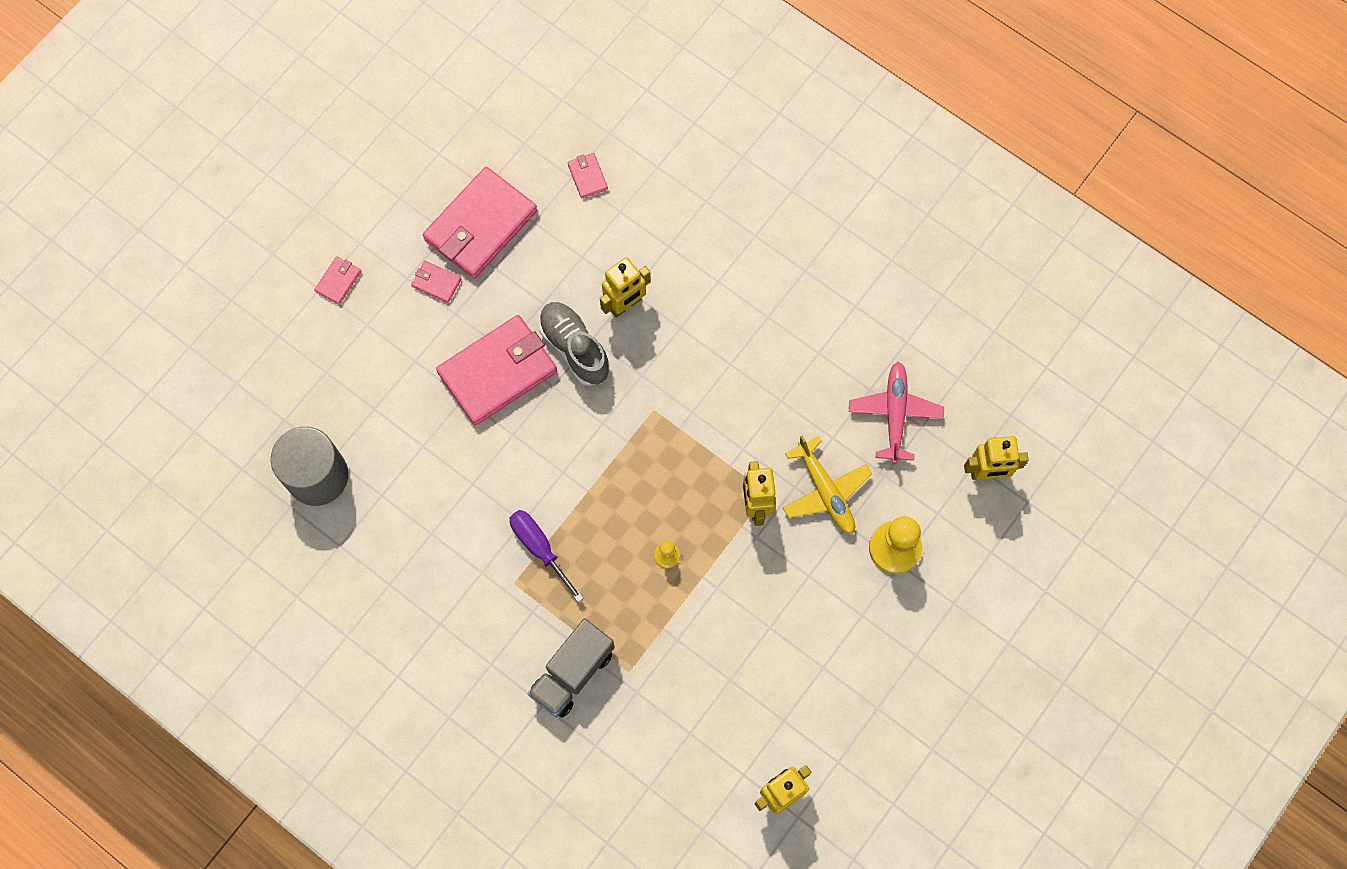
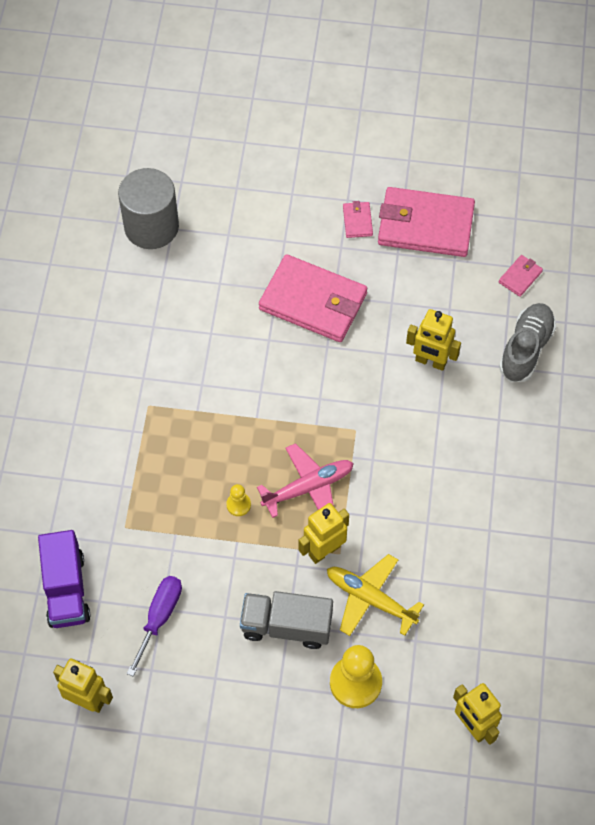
camera: 60 degrees right, 10 degrees down
pink wallet [314,256,361,305] -> none
purple screwdriver [510,510,584,602] -> purple screwdriver moved to [127,576,182,676]
grey truck [528,618,615,718] -> grey truck moved to [240,591,333,649]
grey shoe [539,302,610,386] -> grey shoe moved to [499,303,556,382]
yellow plane [782,435,872,534] -> yellow plane turned 90 degrees clockwise [327,554,424,636]
pink plane [849,361,944,464] -> pink plane moved to [257,443,354,518]
none -> purple truck [38,530,91,628]

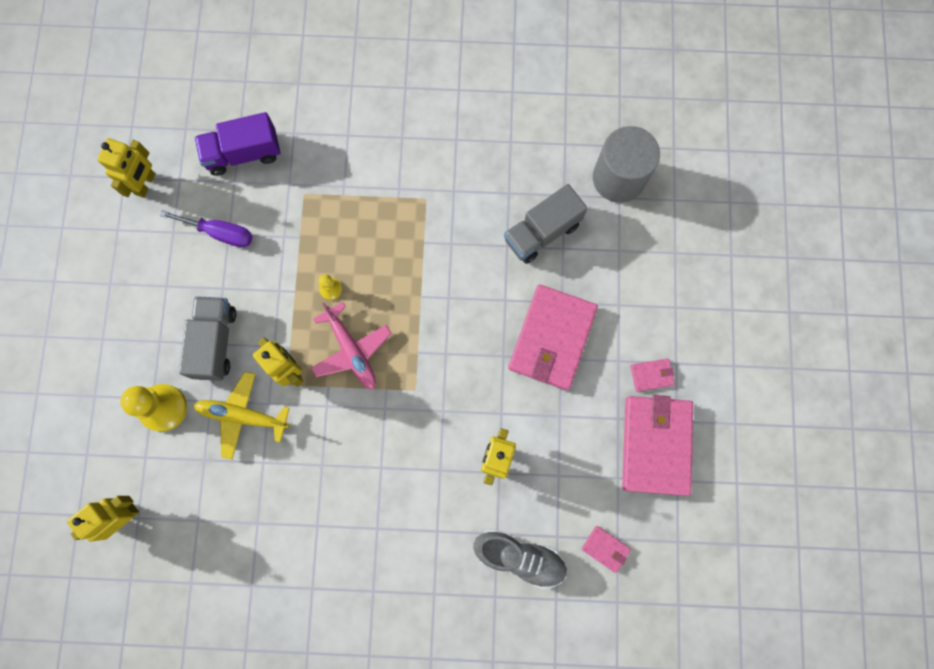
camera: 85 degrees right, 15 degrees up
yellow plane [327,554,424,636] -> yellow plane turned 105 degrees counterclockwise [193,371,289,460]
none -> grey truck [504,184,588,264]

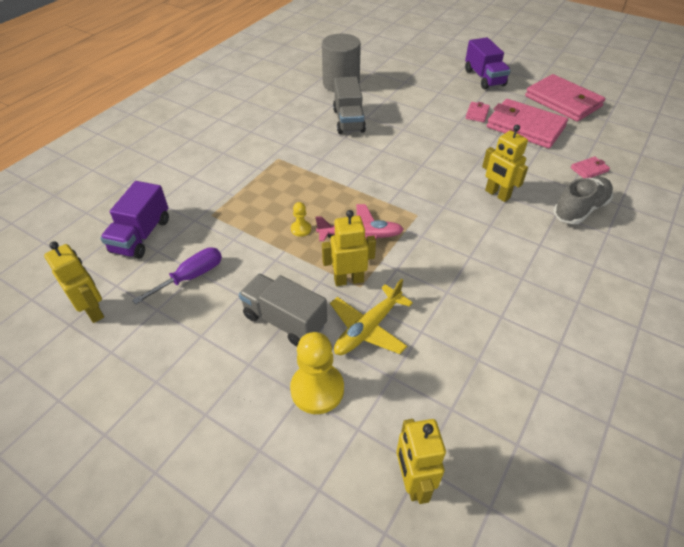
camera: 60 degrees left, 30 degrees down
pink wallet [508,285,598,390] -> pink wallet moved to [525,74,606,122]
none -> purple truck [465,37,511,89]

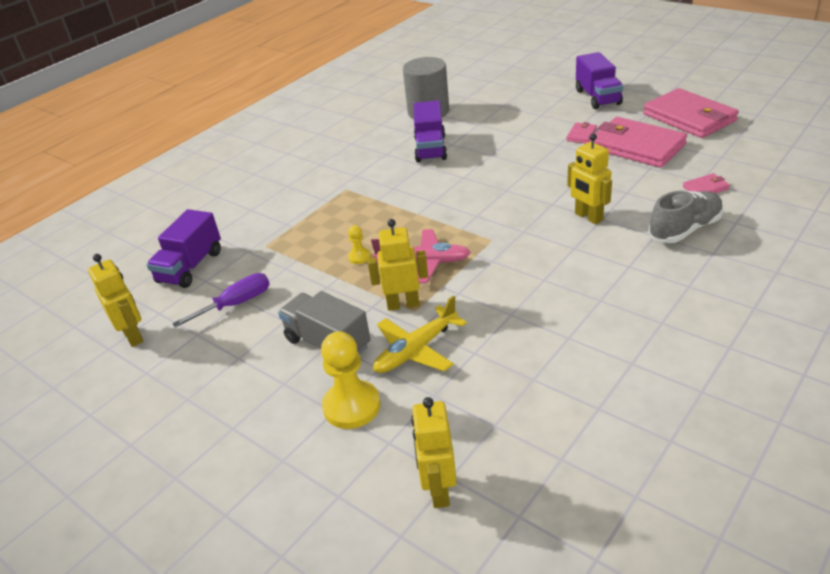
camera: 10 degrees right, 10 degrees down
grey truck [333,77,366,134] -> purple truck [414,100,447,162]

